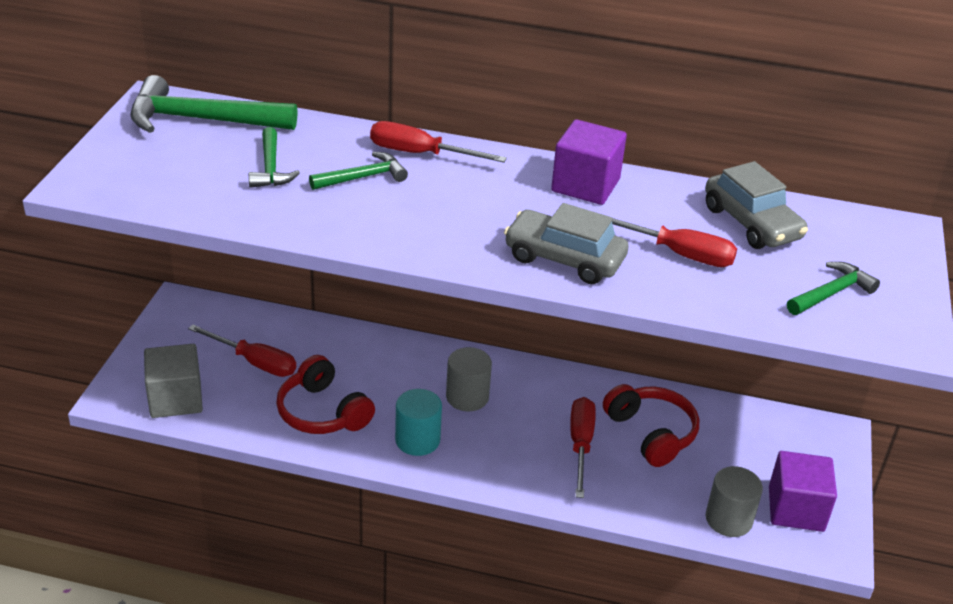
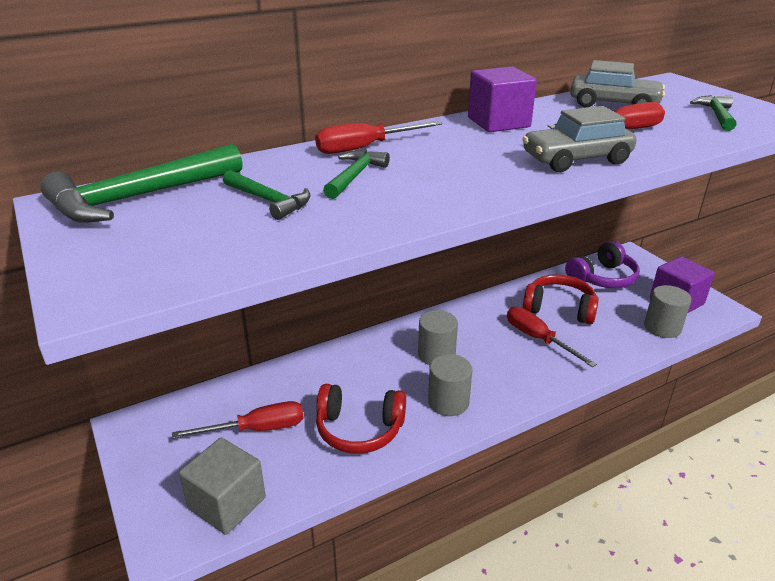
camera: 40 degrees left, 5 degrees down
turquoise cylinder [395,389,442,456] -> grey cylinder [428,354,472,416]
none -> purple headphones [565,241,640,288]

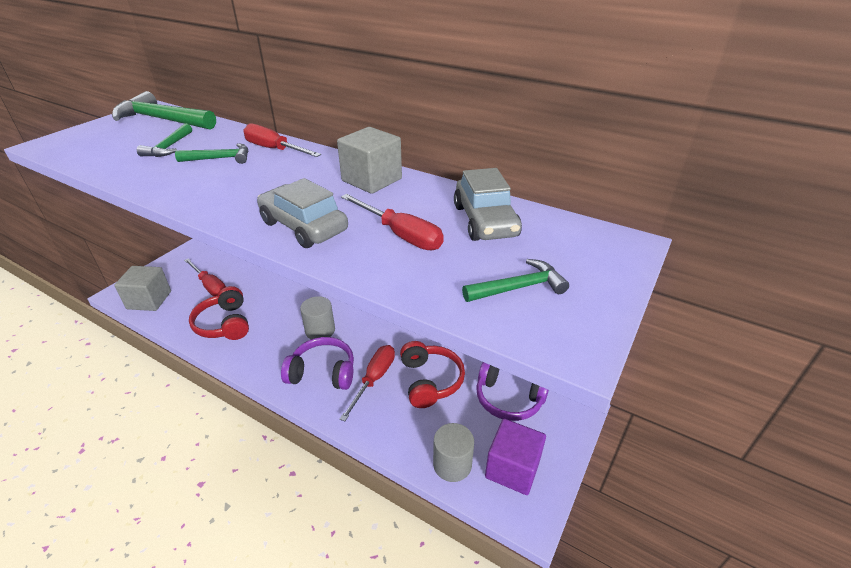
camera: 60 degrees right, 5 degrees up
grey cylinder [428,354,472,416] -> none
purple cube [468,66,537,132] -> grey cube [337,127,402,194]
none -> purple headphones [281,337,354,390]

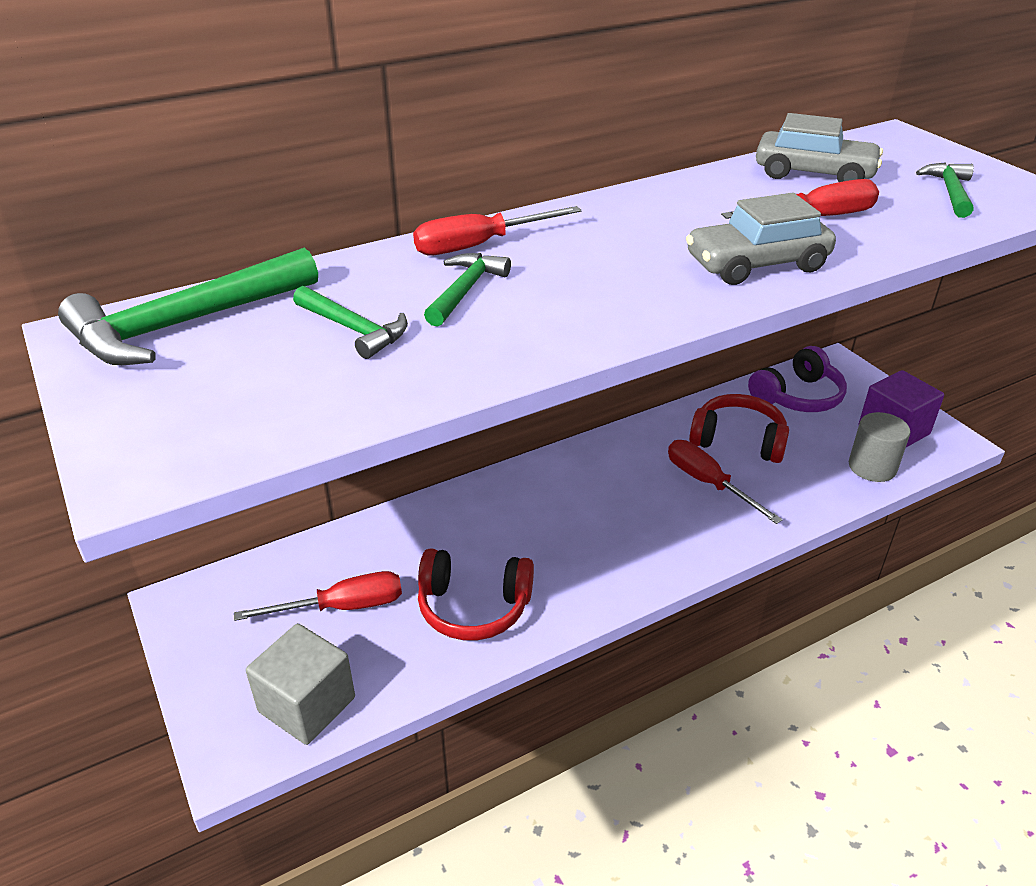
camera: 60 degrees left, 0 degrees up
purple headphones [281,337,354,390] -> none
grey cylinder [300,296,335,339] -> none
grey cube [337,127,402,194] -> none

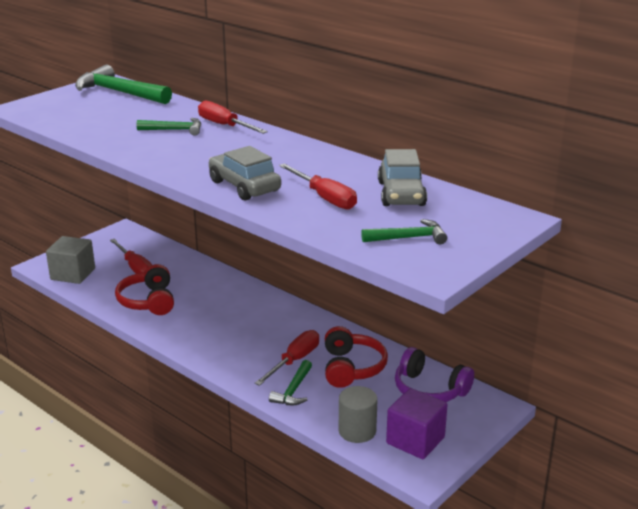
camera: 70 degrees right, 10 degrees down
green hammer [293,286,408,359] -> green hammer moved to [269,360,312,405]

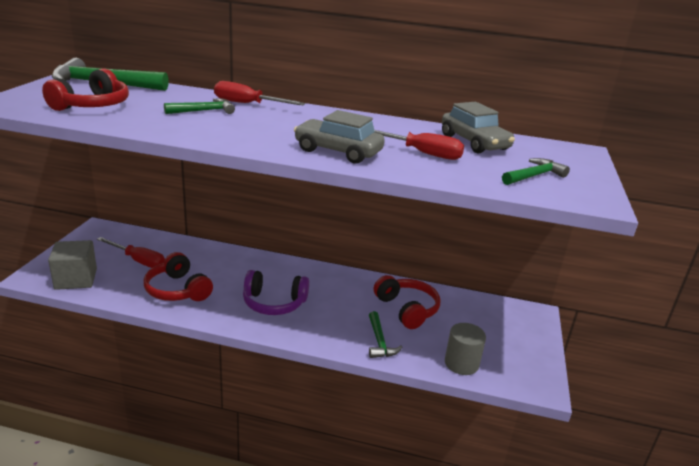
camera: 30 degrees left, 0 degrees up
red screwdriver [255,330,319,386] -> none
purple cube [386,388,447,459] -> none
purple headphones [395,347,474,402] -> purple headphones moved to [243,270,309,315]
none -> red headphones [42,68,129,111]

